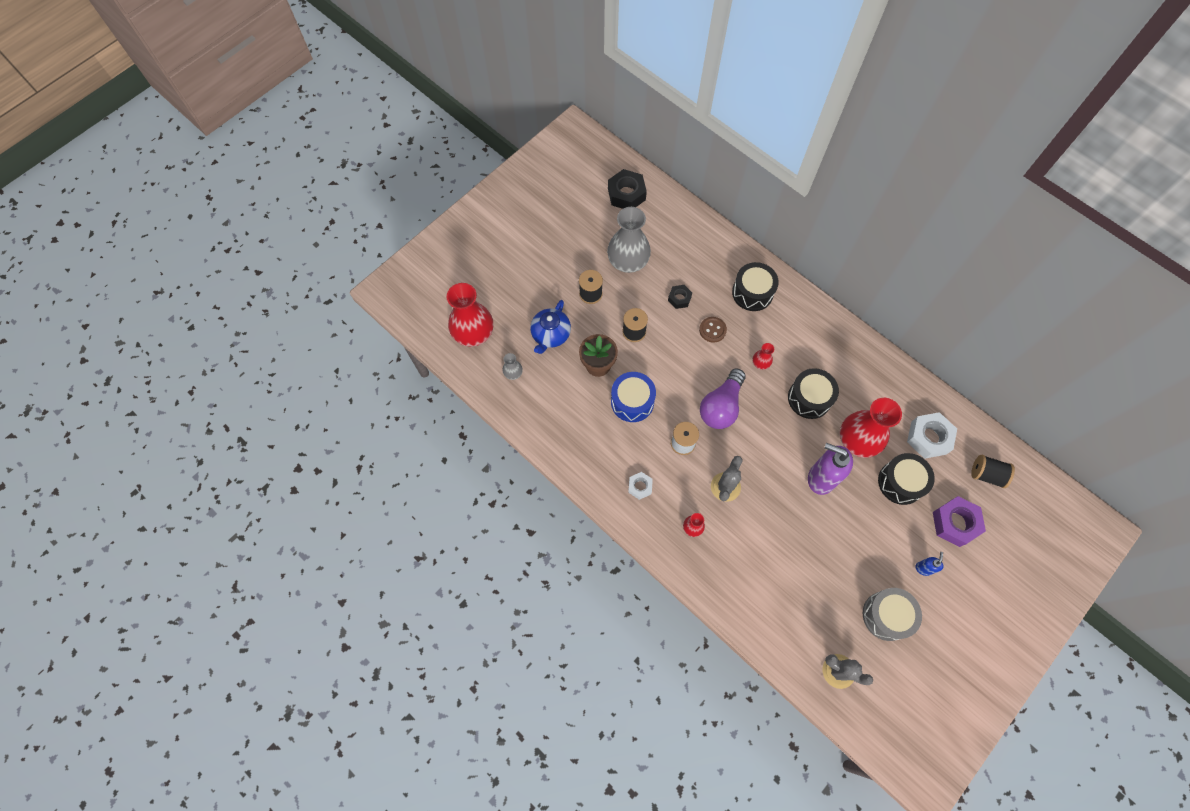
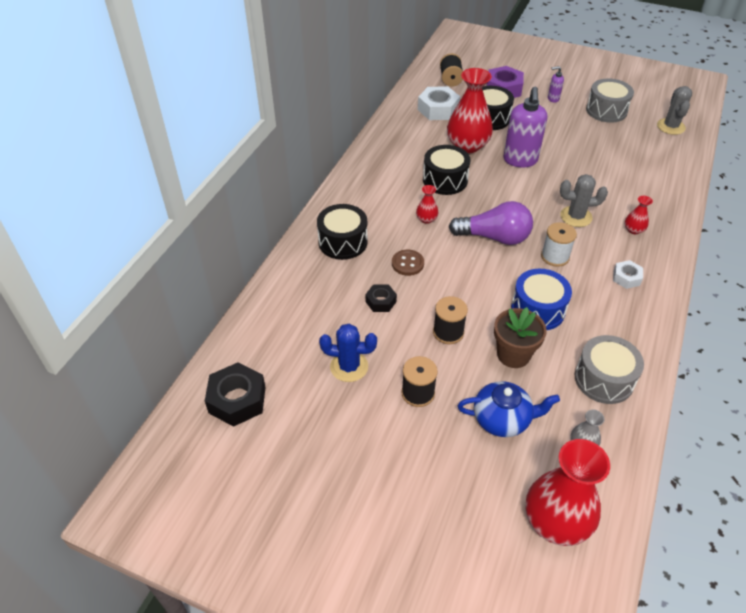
camera: 110 degrees left, 20 degrees down
grey vase [607,207,651,273] -> blue cactus [319,324,377,382]
blue soap dispenser [916,552,943,576] -> purple soap dispenser [548,66,564,103]
none -> grey drum [575,335,644,404]

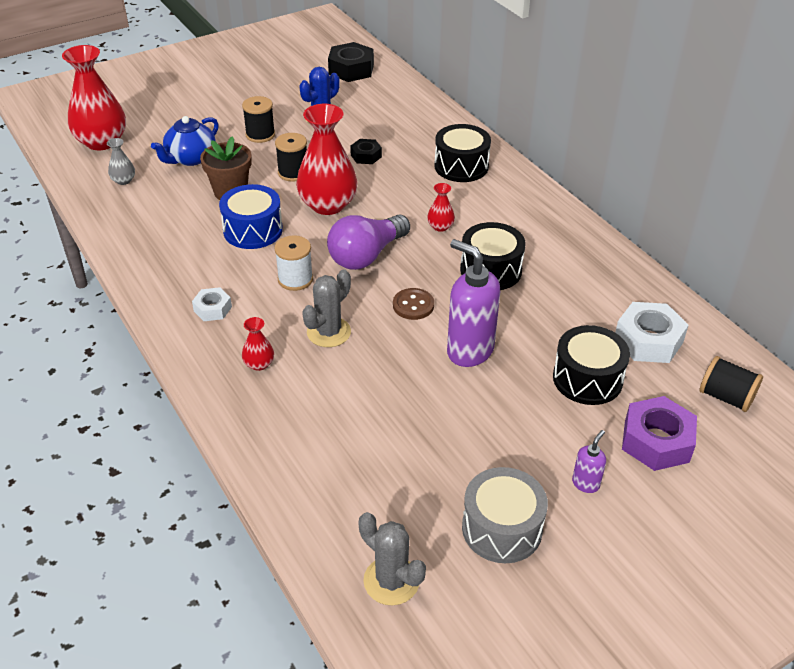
camera: 125 degrees right, 5 degrees down
brown button [392,250,424,276] -> brown button moved to [393,288,434,320]
red vase [447,68,493,153] -> red vase moved to [296,104,358,215]
grey drum [575,335,644,404] -> none

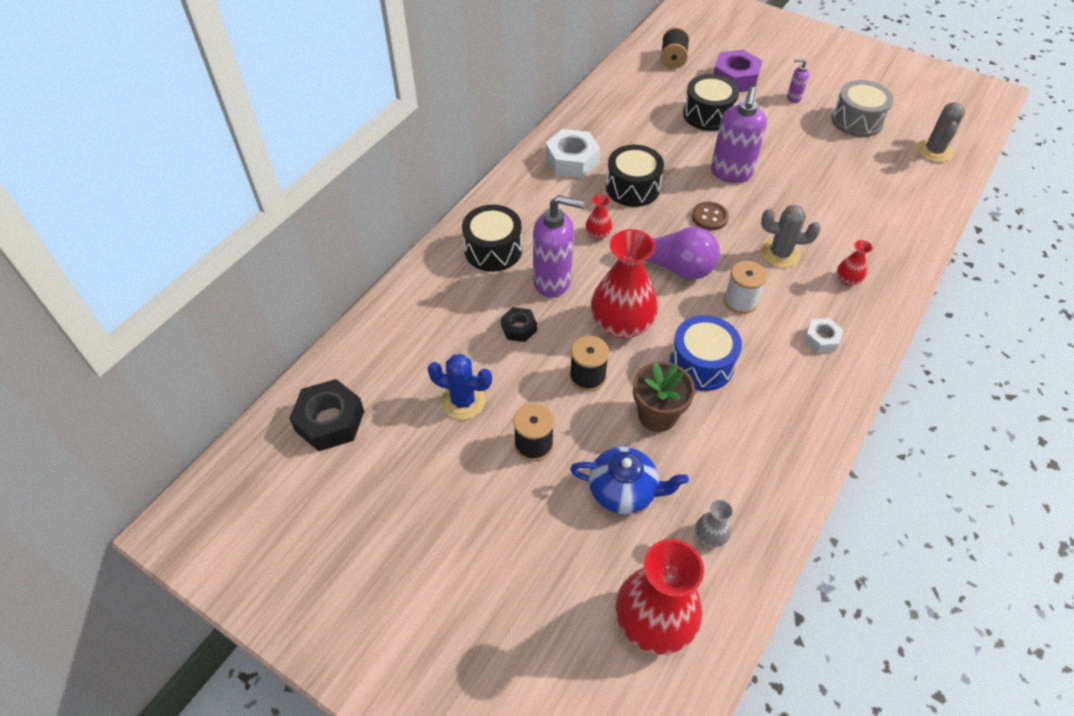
camera: 115 degrees left, 10 degrees up
white nut [615,302,688,363] -> white nut moved to [545,129,600,178]
none -> purple soap dispenser [533,195,584,298]

